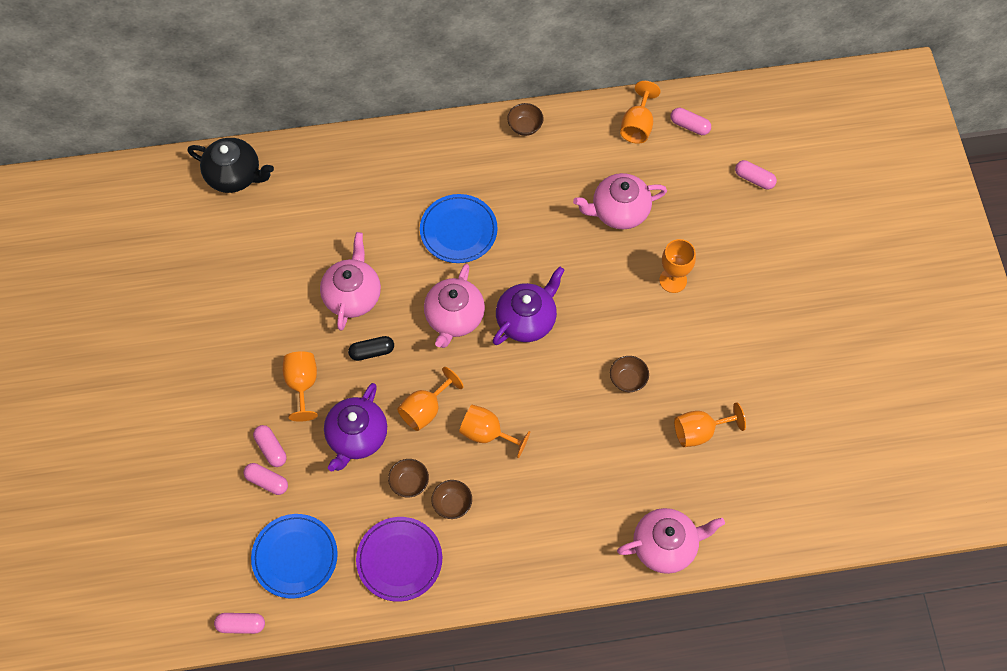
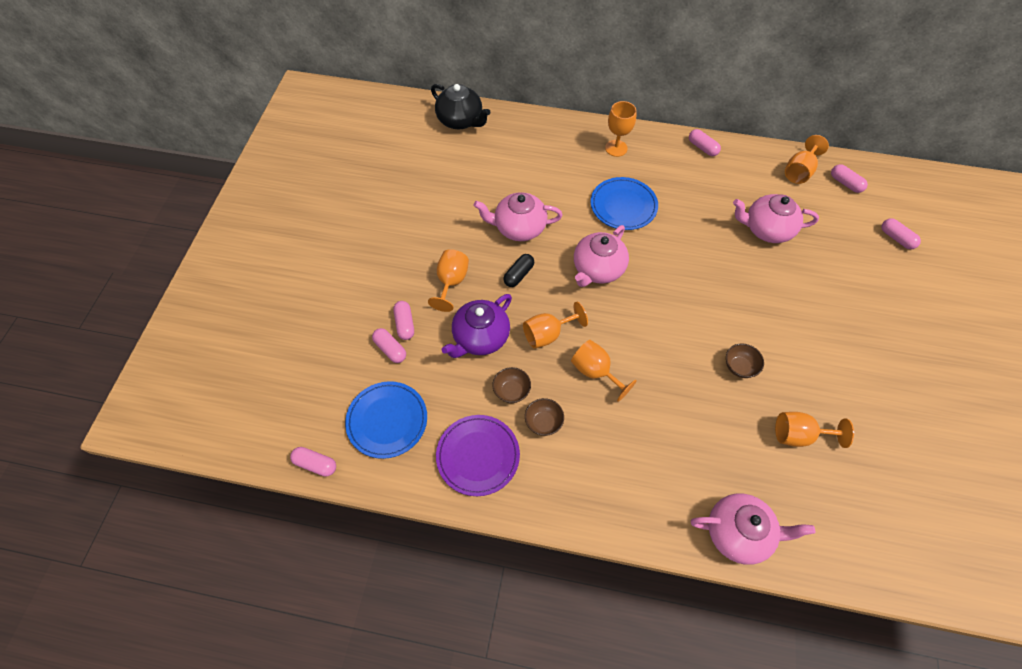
camera: 20 degrees right, 5 degrees down
pink teapot [320,232,381,331] -> pink teapot turned 120 degrees counterclockwise [473,192,563,241]
black capsule [348,336,394,361] -> black capsule turned 60 degrees counterclockwise [503,254,534,287]
purple teapot [493,266,565,345] -> none
brown bowl [507,103,544,136] -> pink capsule [689,129,721,156]
orange goblet [659,239,696,293] -> orange goblet moved to [605,101,637,157]

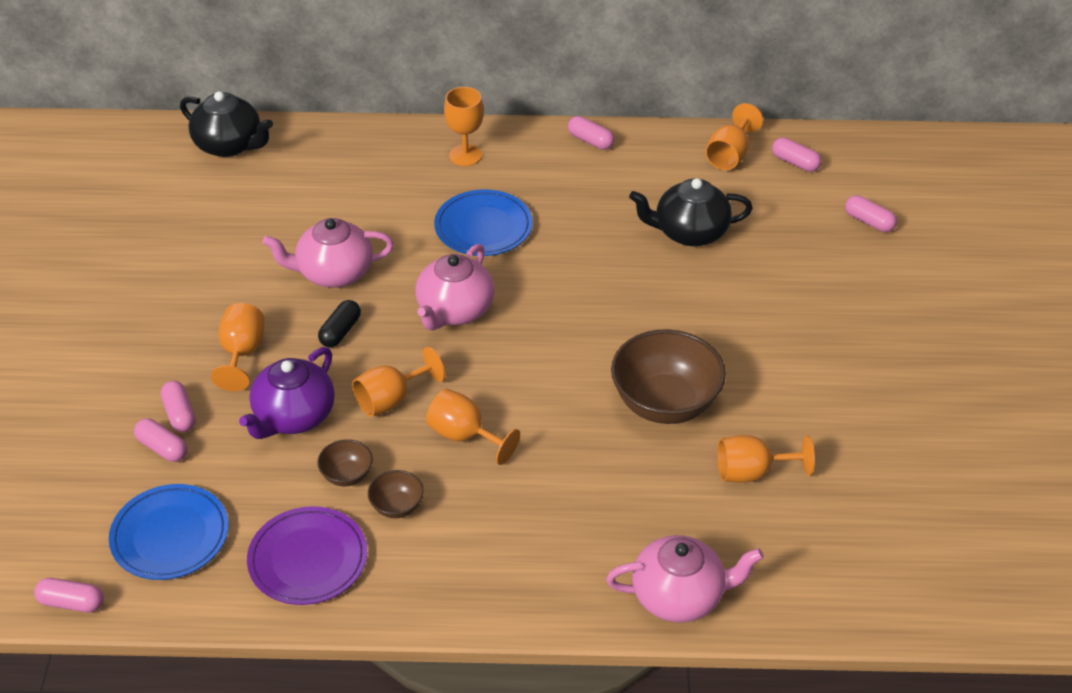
camera: 10 degrees left, 15 degrees down
brown bowl [726,343,764,378] -> brown bowl [611,329,726,424], size x2.14
pink teapot [733,194,819,243] -> black teapot [629,178,753,246]

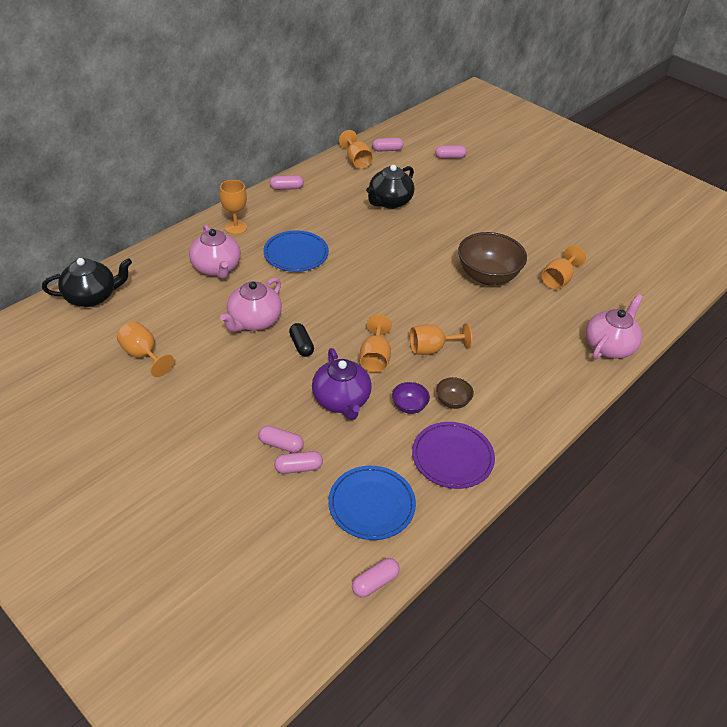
camera: 50 degrees left, 0 degrees up
orange goblet [211,303,264,391] -> orange goblet moved to [117,321,174,377]
brown bowl [317,439,373,486] -> purple bowl [392,382,430,414]
pink teapot [415,244,495,330] -> pink teapot moved to [189,224,241,279]

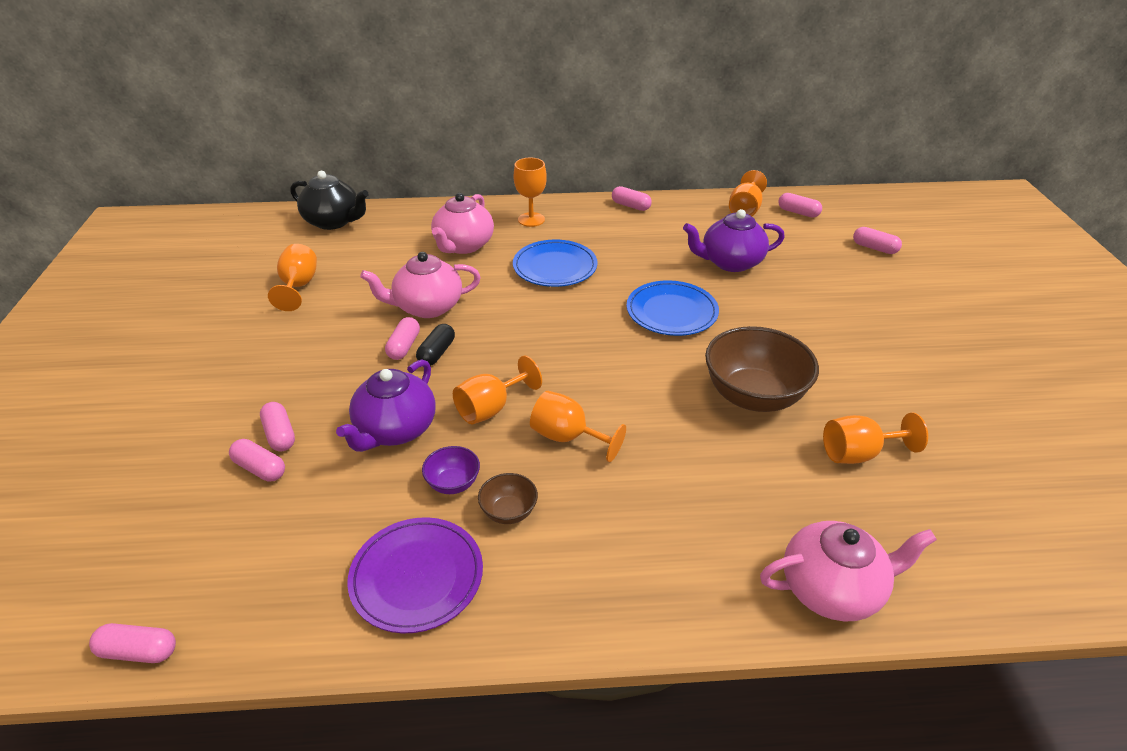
camera: 45 degrees right, 5 degrees down
blue plate [328,466,416,540] -> blue plate moved to [626,280,719,336]
black teapot [366,165,414,209] -> purple teapot [683,209,785,272]
none -> pink capsule [385,317,420,360]

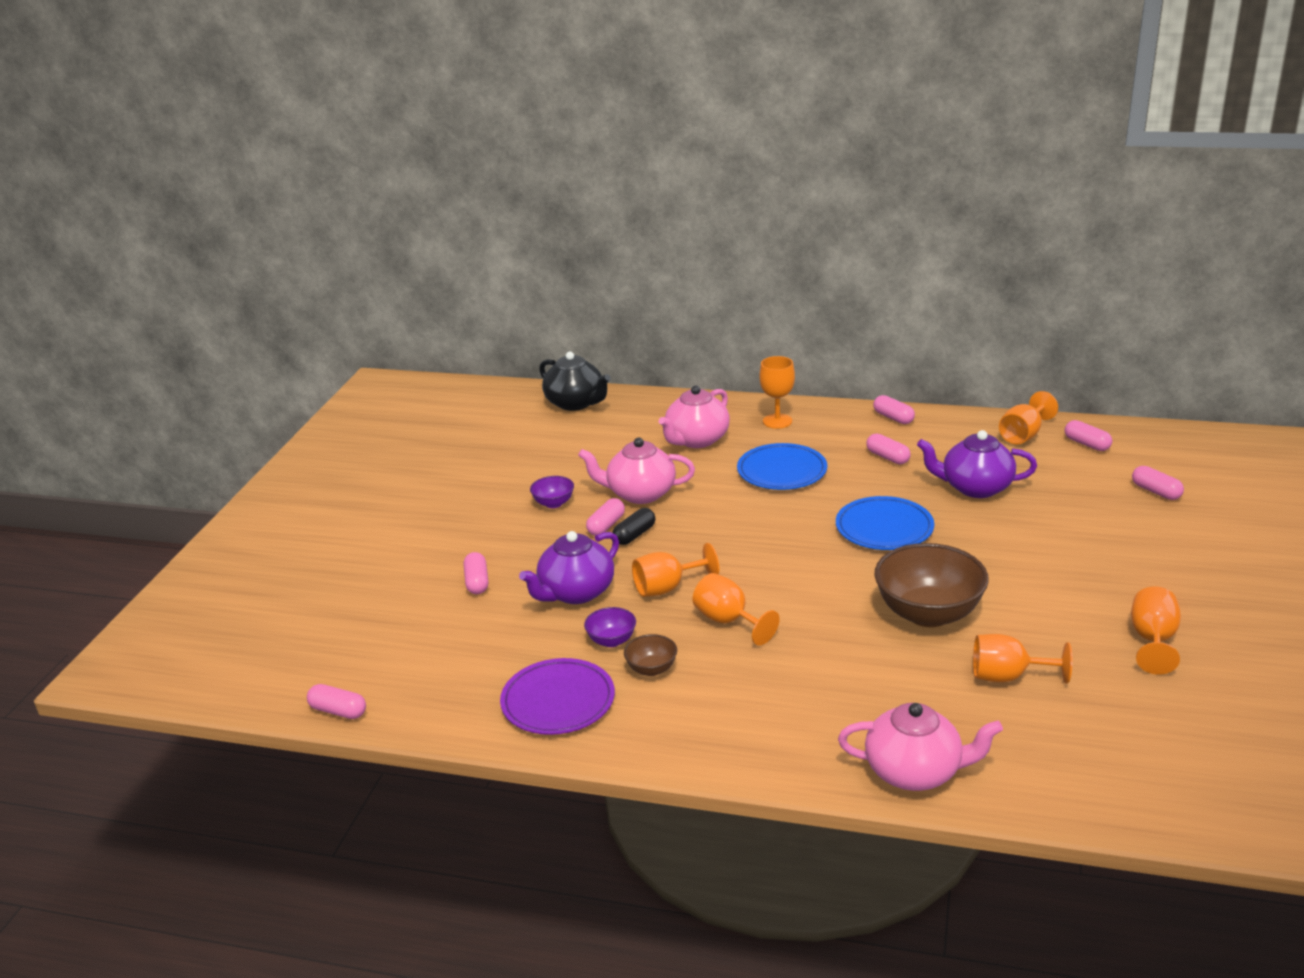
camera: 20 degrees right, 10 degrees down
pink capsule [229,439,285,481] -> pink capsule moved to [866,433,911,464]
orange goblet [268,244,317,311] -> orange goblet moved to [1131,586,1181,675]
none -> purple bowl [530,476,574,508]

